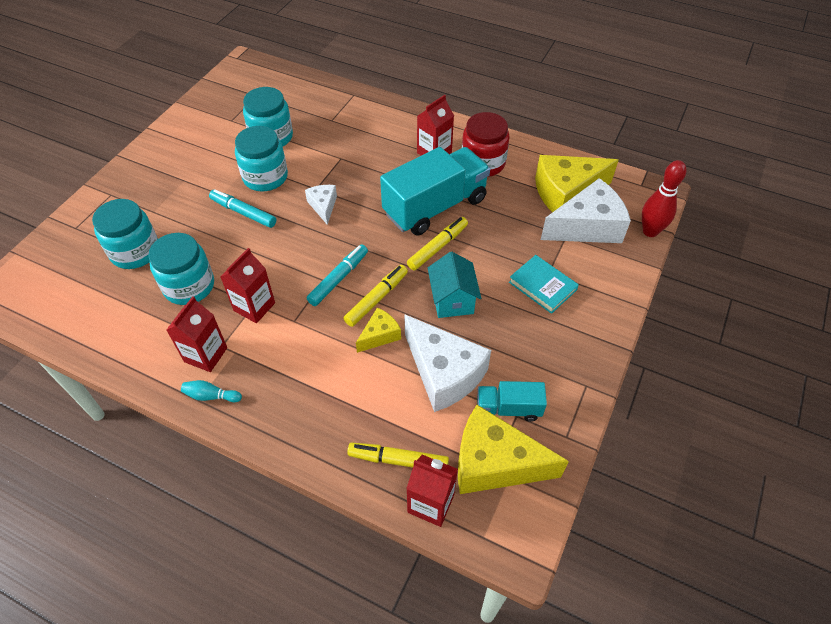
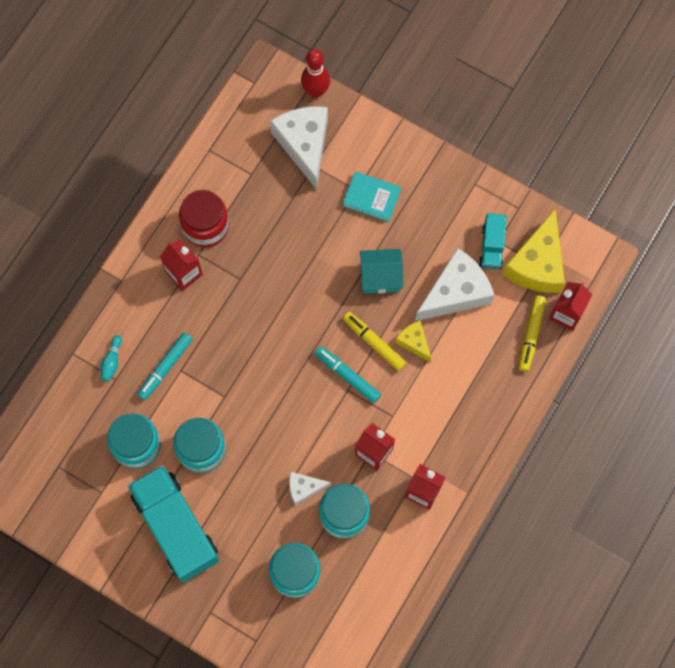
camera: 85 degrees left, 20 degrees up
turquoise bowling pin [181,380,242,402] -> turquoise bowling pin moved to [101,335,122,381]
turquoise marker [209,189,276,228] -> turquoise marker moved to [137,332,193,400]
white cheese [305,185,337,225] -> white cheese moved to [289,472,331,506]
turquoise truck [380,147,490,235] -> turquoise truck moved to [128,465,219,582]
yellow marker [407,217,468,271] -> none
turquoise book [509,255,579,314] -> turquoise book turned 60 degrees clockwise [342,171,401,223]
yellow cheese [535,155,619,212] -> none

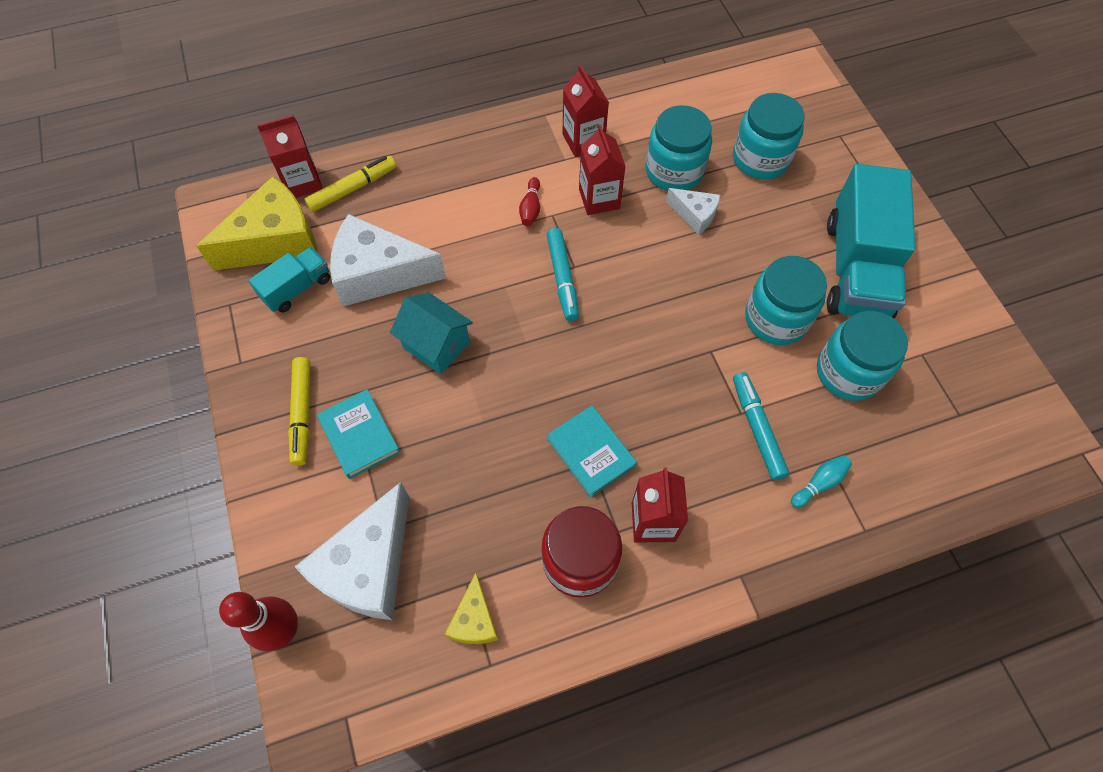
camera: 140 degrees left, 10 degrees down
turquoise marker [137,332,193,400] -> turquoise marker turned 90 degrees counterclockwise [733,372,789,480]
yellow marker [343,312,406,371] -> yellow marker moved to [288,357,310,466]
yellow cheese [395,321,432,363] -> yellow cheese moved to [445,573,498,644]
none -> red bowling pin [519,177,540,226]
none -> turquoise book [547,406,637,497]

